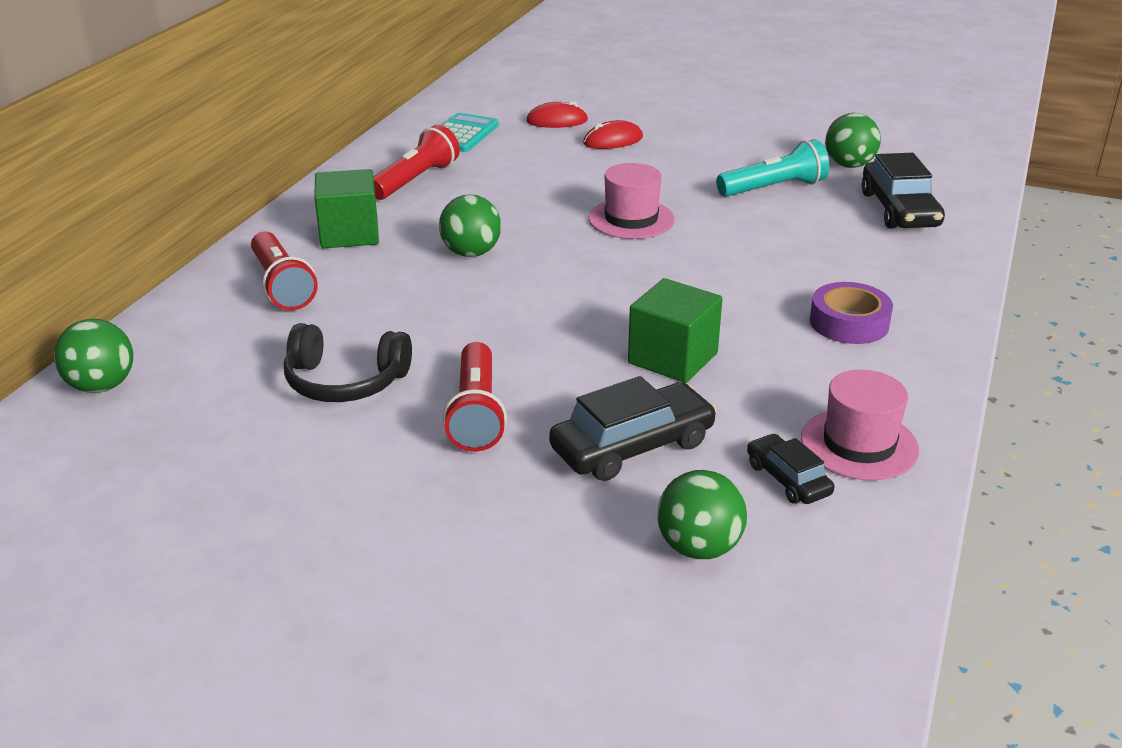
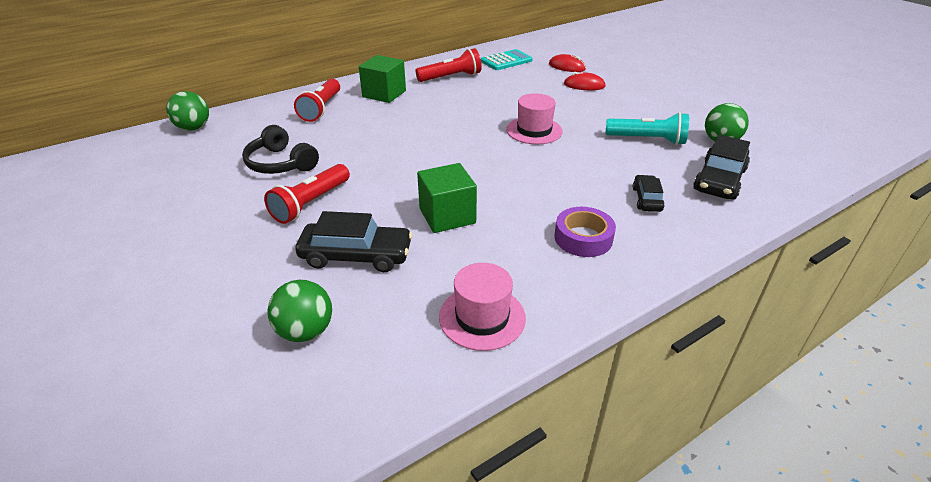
camera: 35 degrees right, 5 degrees up
green ball [439,194,501,257] -> none
black car [747,433,834,504] -> black car moved to [633,175,665,212]

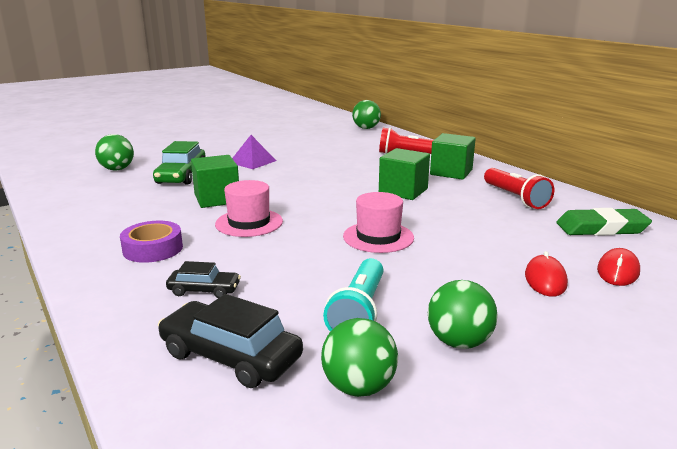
camera: 90 degrees right, 15 degrees down
black headphones [242,125,319,174] -> none
red flashlight [264,164,350,224] -> purple pyramid [232,135,276,169]
black car [295,211,413,272] -> green car [153,141,205,185]
pink hat [439,263,526,351] -> pink hat moved to [215,180,283,237]
turquoise calculator [481,49,533,70] -> green eraser [556,208,652,236]
none -> green cube [379,148,430,200]
none -> green ball [428,280,498,349]

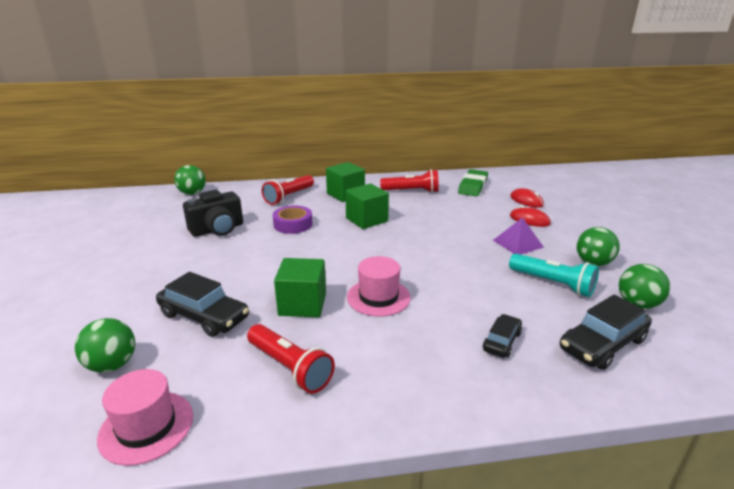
camera: 65 degrees left, 5 degrees up
purple tape [120,221,183,263] -> purple tape moved to [273,206,312,234]
green car [153,141,205,185] -> black car [156,272,249,337]
purple pyramid [232,135,276,169] -> purple pyramid moved to [493,217,544,254]
pink hat [343,192,414,253] -> pink hat moved to [97,369,193,466]
none -> black camera [183,190,243,237]
none -> red flashlight [247,324,335,394]

